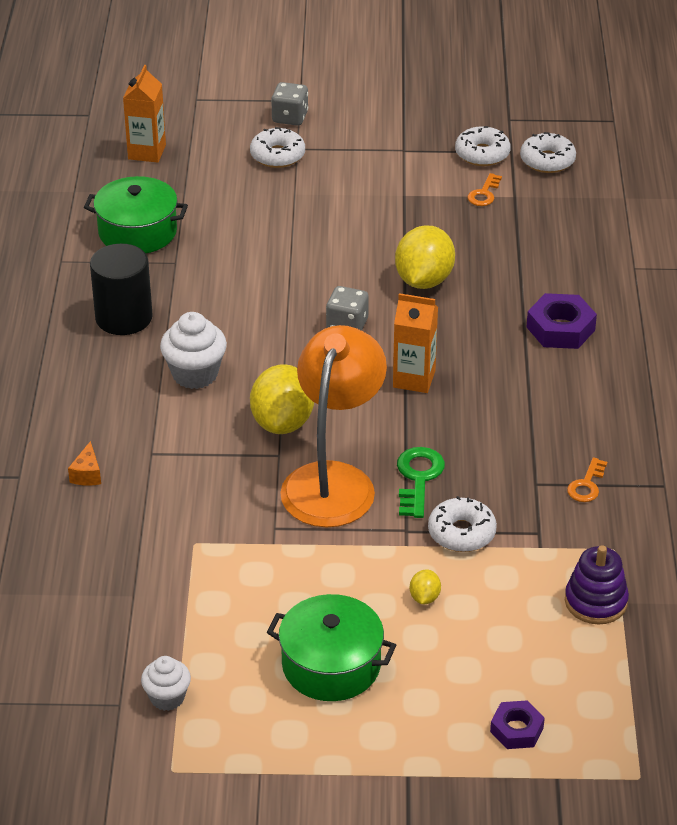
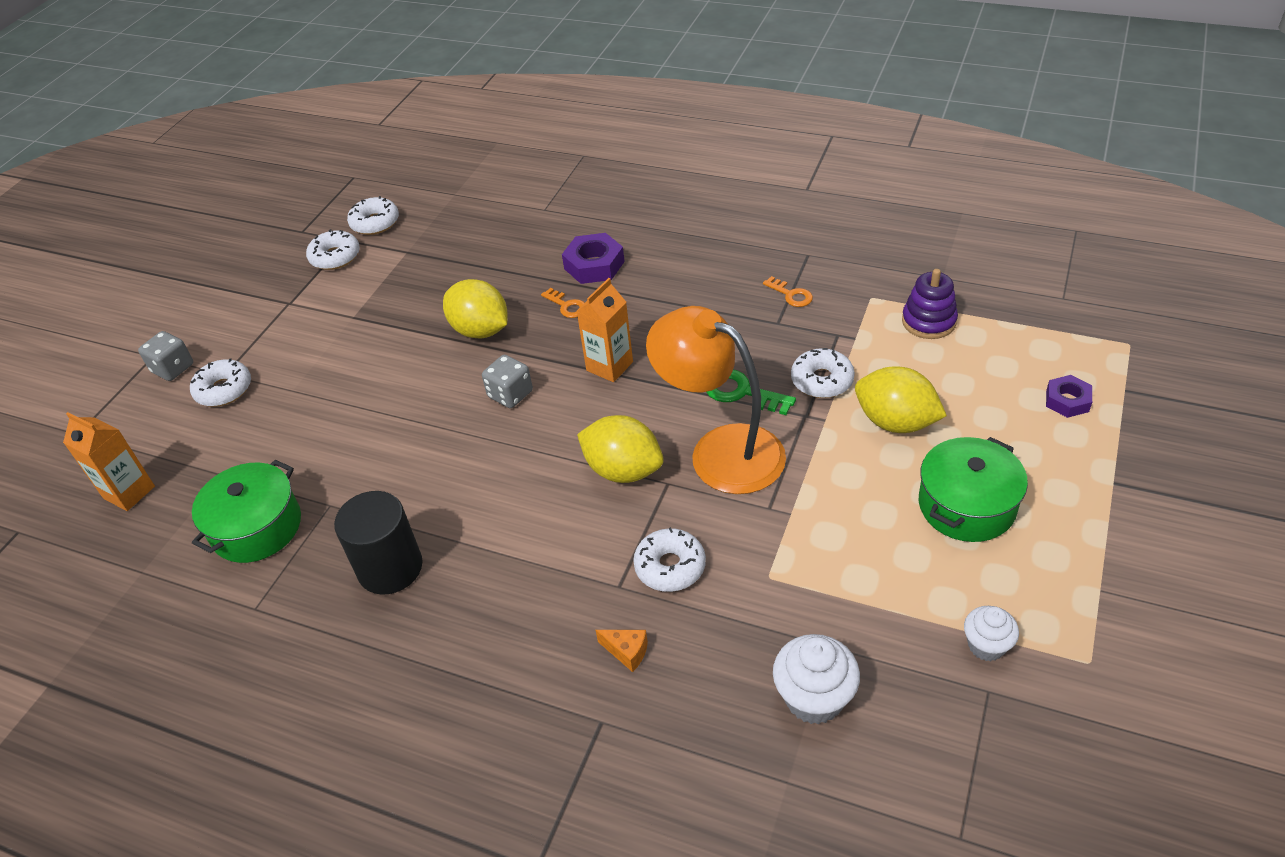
camera: 65 degrees left, 5 degrees up
white cupcake [160,312,227,389] -> white cupcake moved to [773,634,860,725]
yellow lemon [410,569,441,604] -> yellow lemon [855,366,947,433], size x2.22
orange key [467,173,502,206] -> orange key moved to [541,288,584,318]
none -> white donut [633,527,706,592]

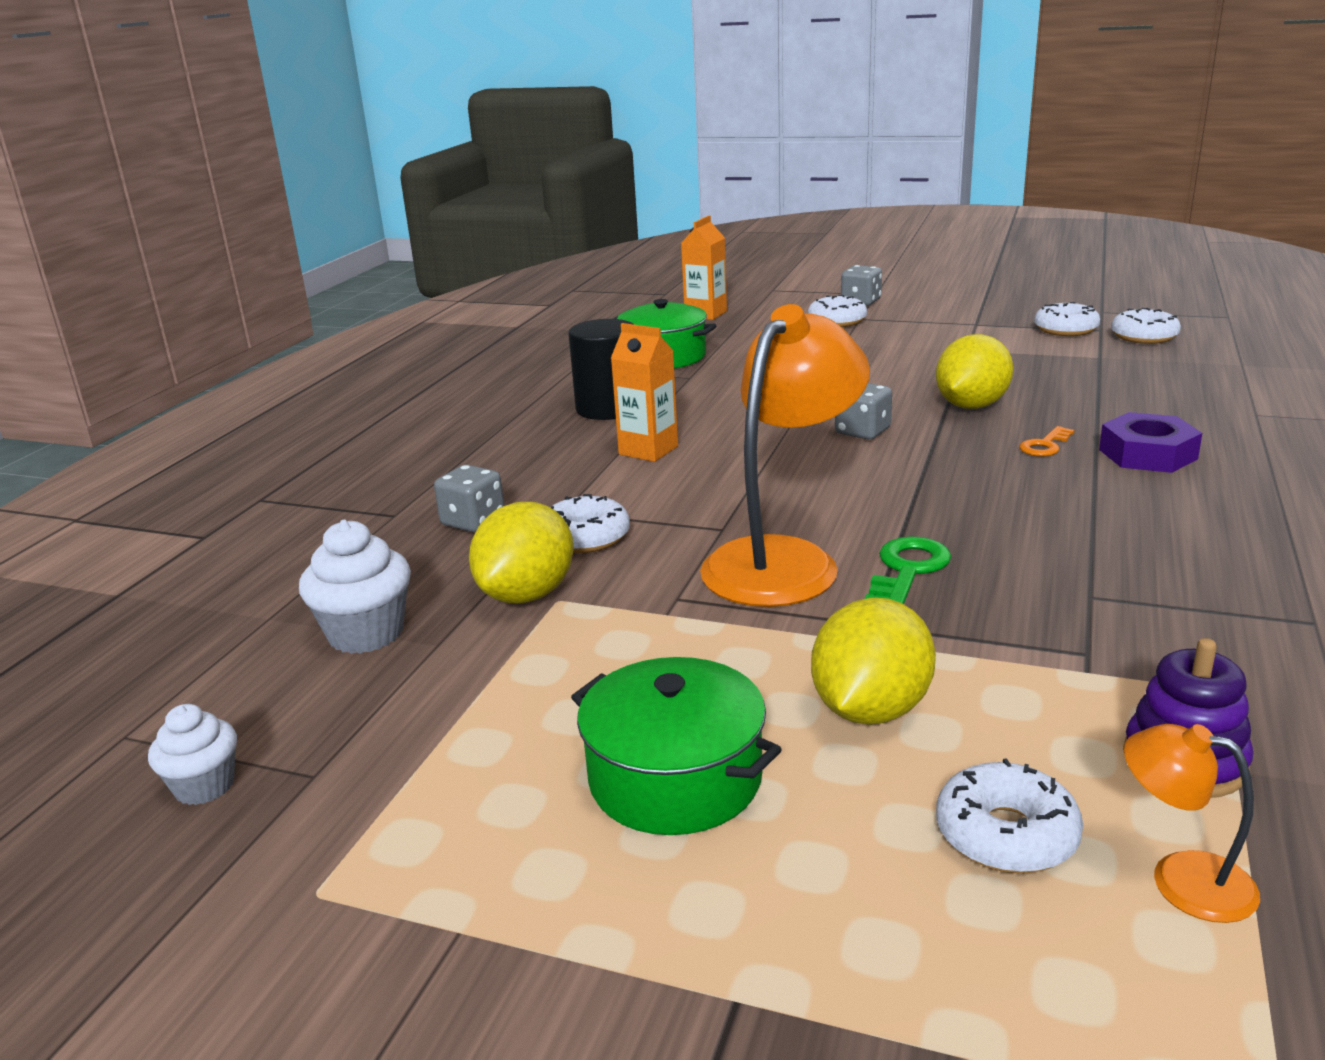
camera: 85 degrees right, 20 degrees down
orange carton [577,278,633,382] -> orange carton moved to [611,323,678,462]
yellow lemon [577,415,664,483] -> yellow lemon moved to [469,502,574,604]
orange cheese [596,630,648,672] -> grey dice [434,465,504,532]
orange key [763,276,813,307] -> none
white donut [791,348,855,398] -> white donut moved to [936,758,1083,873]
white cupcake [964,606,1019,661] -> white cupcake moved to [148,704,237,805]
purple nut [1046,375,1092,418] -> none
none -> orange lamp [1124,724,1260,923]

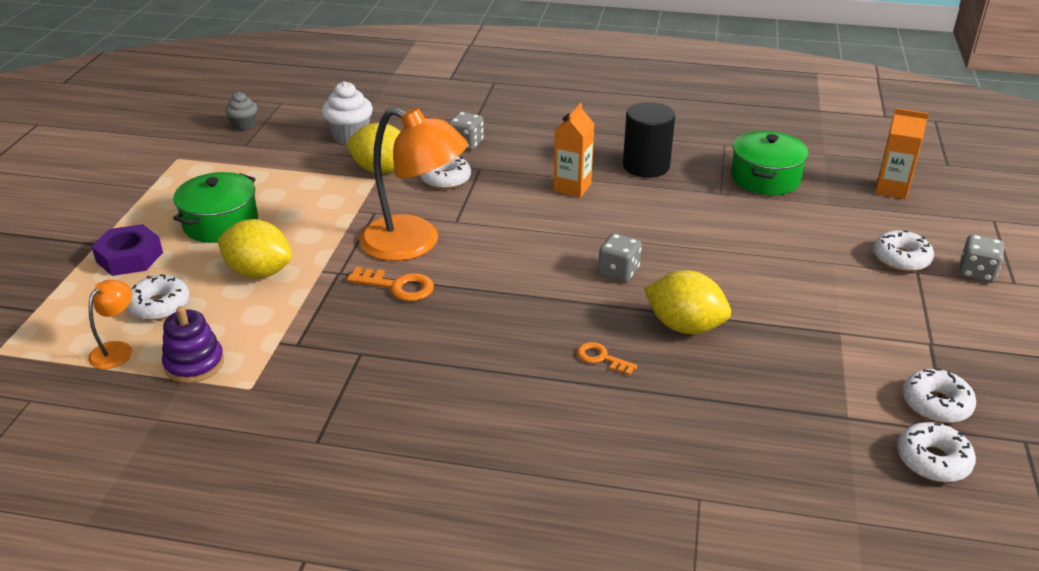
camera: 80 degrees right, 10 degrees up
white cupcake [148,704,237,805] -> grey cupcake [225,92,257,131]
green key [864,536,951,604] -> orange key [347,267,434,301]
purple nut [1099,412,1202,473] -> purple nut moved to [91,224,163,276]

